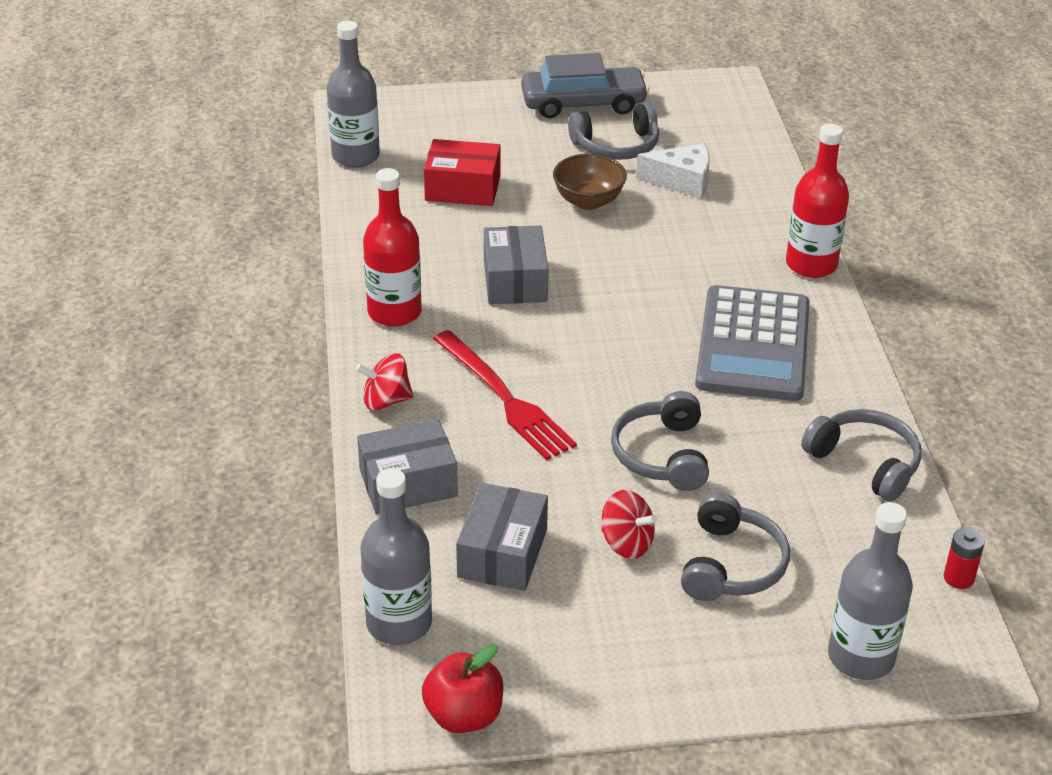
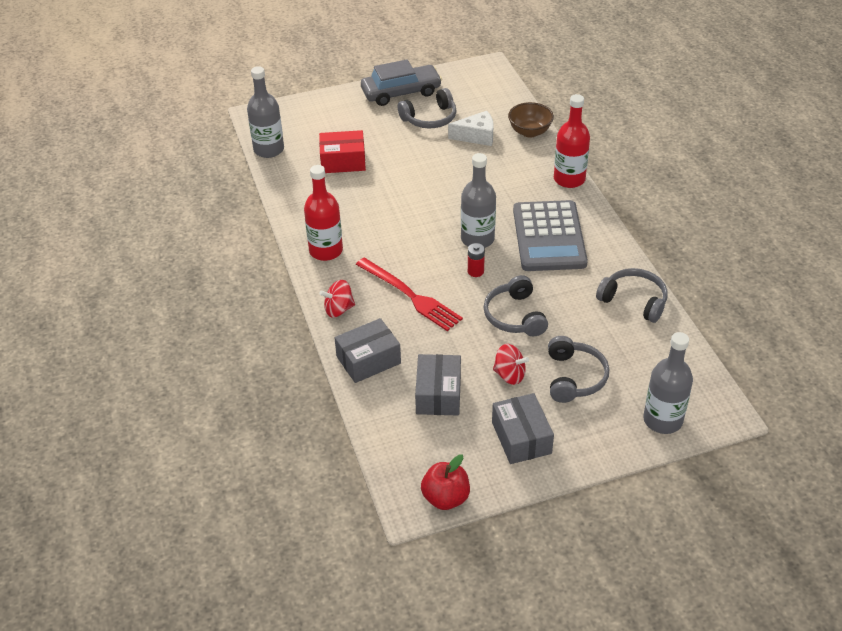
camera: 10 degrees left, 5 degrees up
grey bottle [360,468,432,645] -> grey bottle moved to [461,153,496,248]
grey box [484,225,548,304] -> grey box moved to [492,393,554,464]
brown bowl [553,154,627,210] -> brown bowl moved to [508,102,554,138]
red battery [944,527,985,589] -> red battery moved to [468,243,485,277]

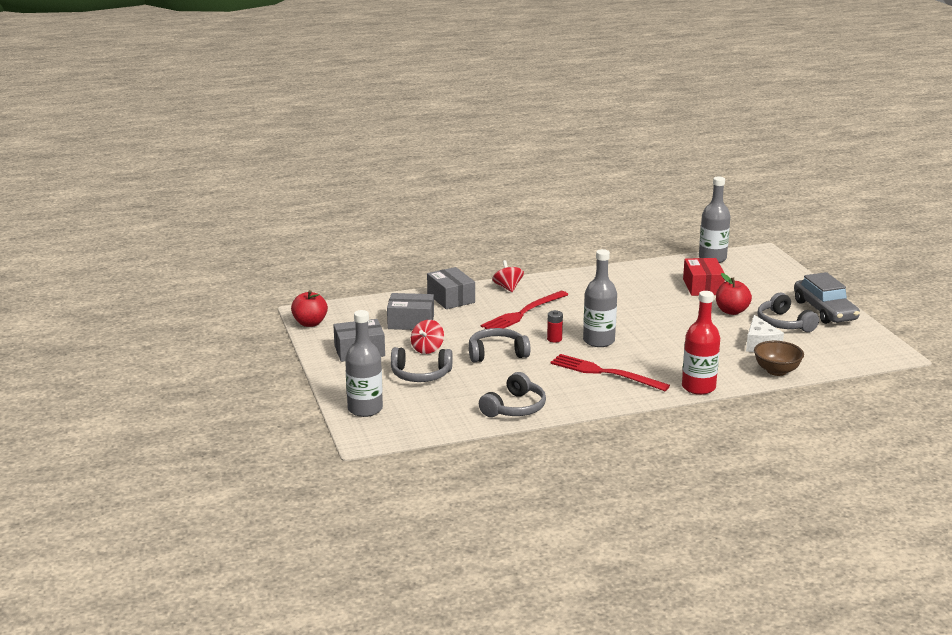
camera: 90 degrees right, 20 degrees down
red bottle [304,165,343,261] -> none
grey calculator [513,200,588,271] -> red fork [550,354,670,391]
none -> red apple [716,273,752,315]

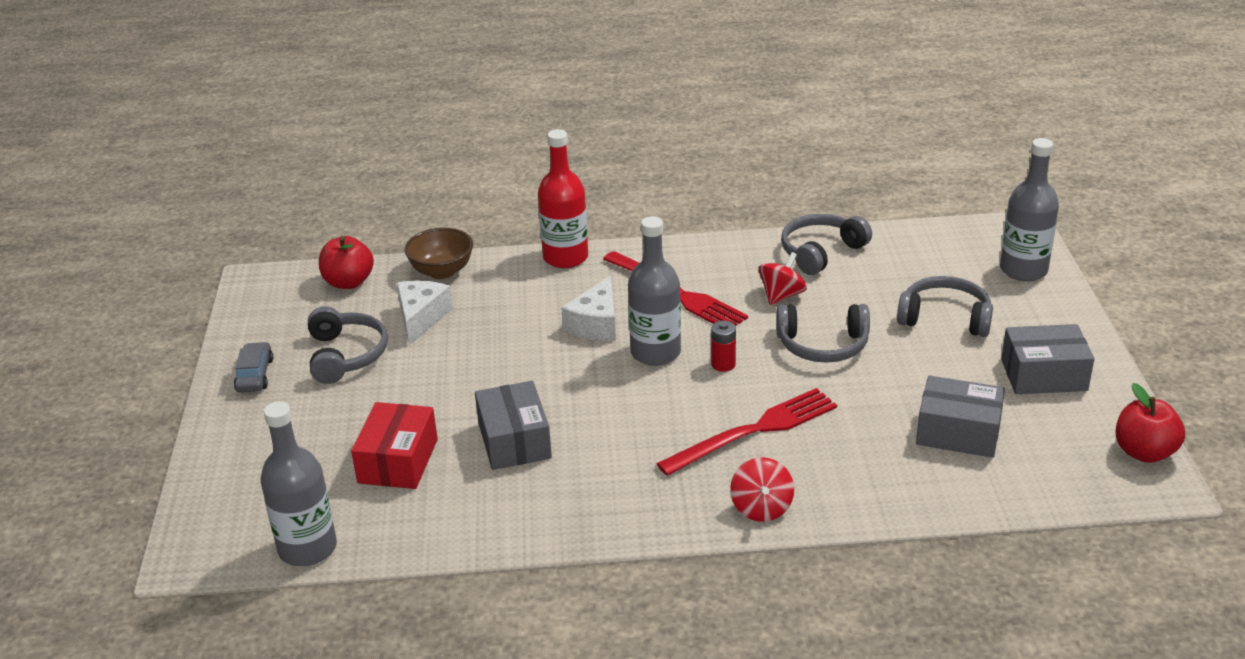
camera: 165 degrees left, 10 degrees up
red spinning top [411,320,444,354] -> red spinning top moved to [758,252,807,305]
grey box [427,267,475,309] -> grey box moved to [475,381,552,470]
red apple [716,273,752,315] -> red apple moved to [319,236,374,289]
grey car [794,272,860,324] -> grey car [234,342,273,393], size x0.53
none -> white cheese [561,276,616,341]

